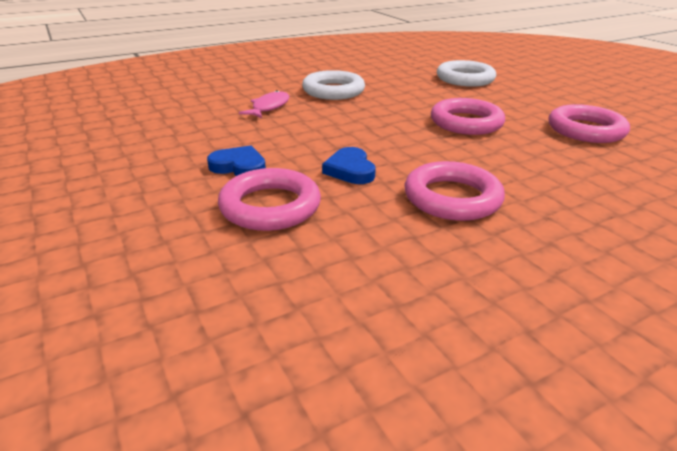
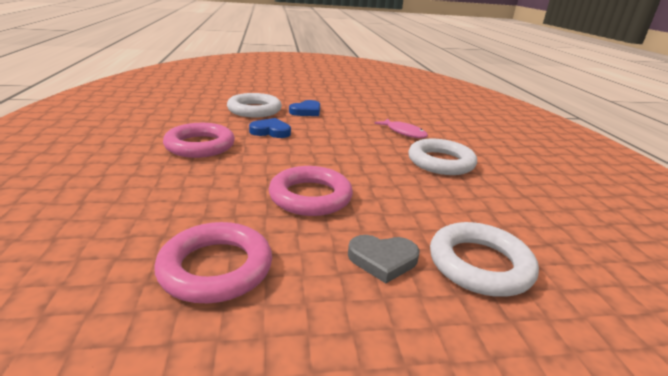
camera: 110 degrees right, 5 degrees down
pink ring [218,168,321,231] -> white ring [227,93,282,117]
none -> grey heart [348,235,420,283]

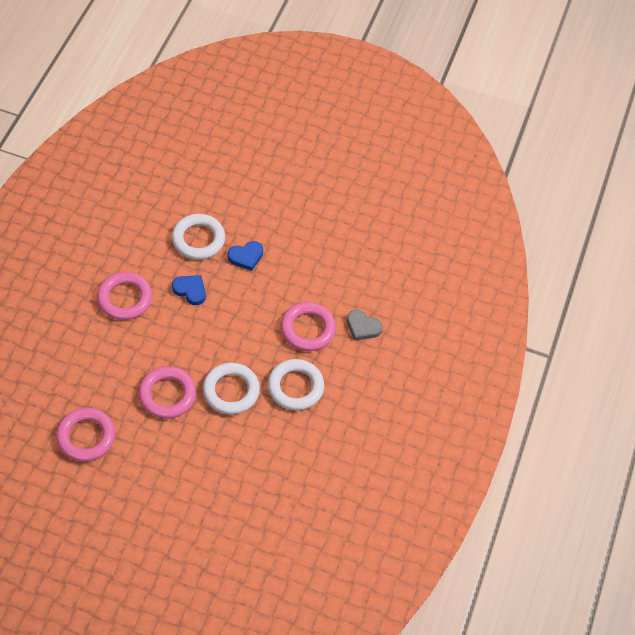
camera: 25 degrees right, 30 degrees up
grey heart [348,235,420,283] -> grey heart moved to [347,310,383,341]
pink fish [374,118,428,138] -> pink ring [281,302,336,351]
white ring [430,222,539,297] -> white ring moved to [203,363,260,415]

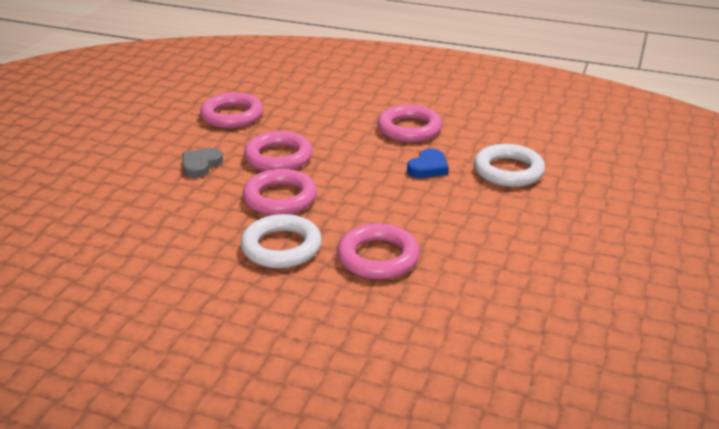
camera: 95 degrees right, 25 degrees down
white ring [203,363,260,415] -> pink ring [243,169,317,215]
blue heart [228,241,263,271] -> none
grey heart [347,310,383,341] -> grey heart moved to [182,148,223,178]

